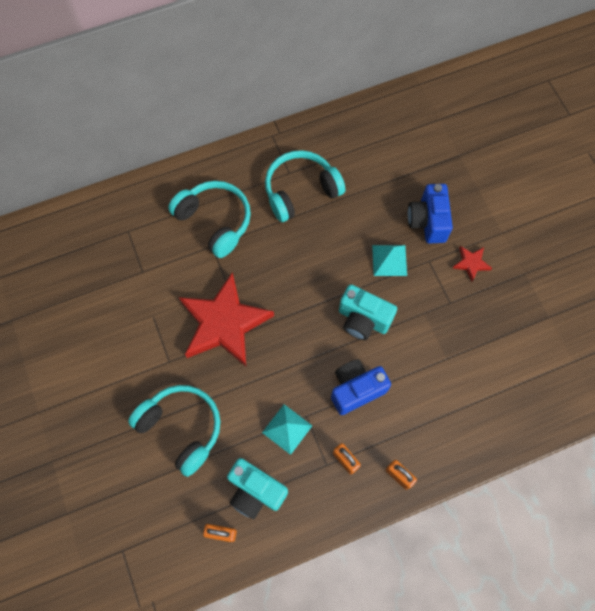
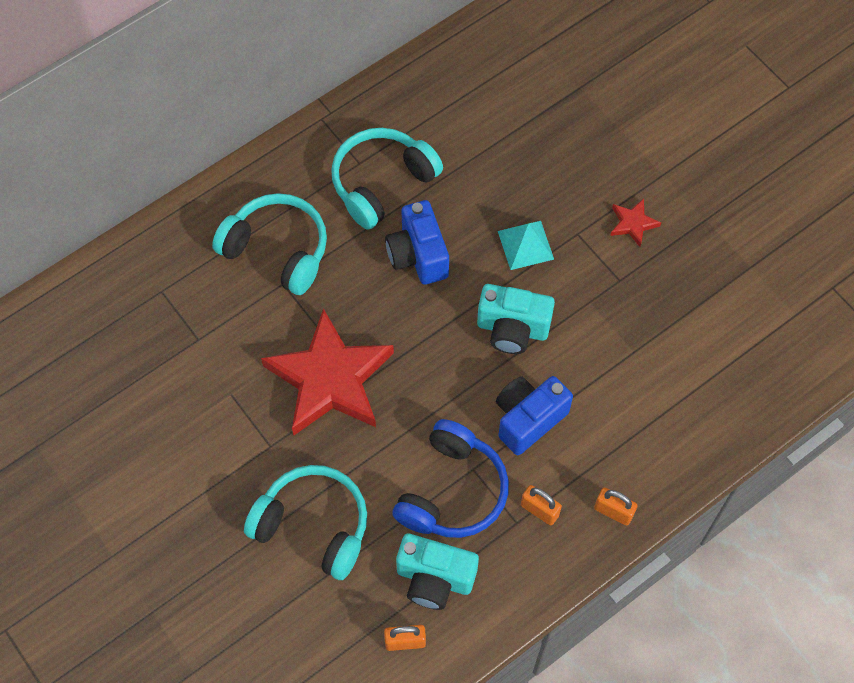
camera: 15 degrees left, 5 degrees down
turquoise pyramid [262,404,312,455] -> blue headphones [392,419,509,538]
blue camera [408,184,453,243] -> blue camera moved to [385,200,449,285]

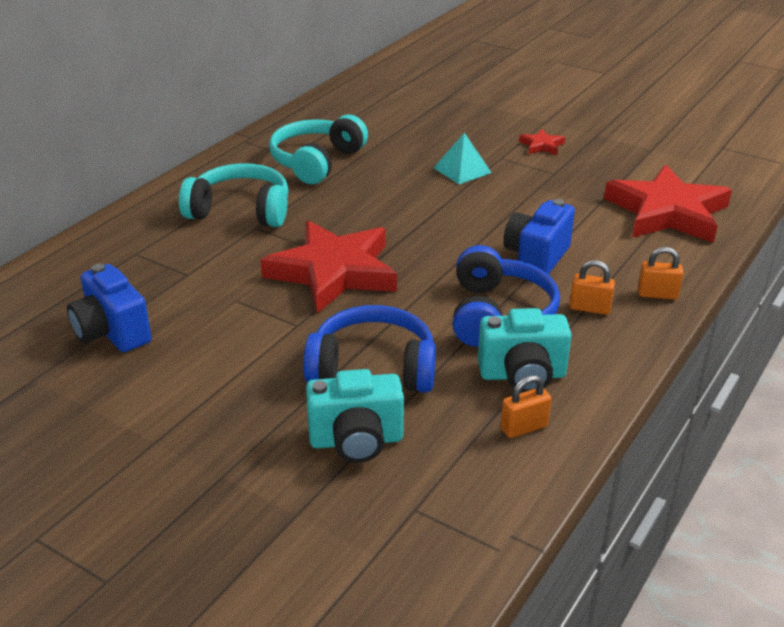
camera: 20 degrees left, 30 degrees down
turquoise headphones [244,465,367,580] -> blue headphones [303,305,436,393]
blue camera [385,200,449,285] -> blue camera moved to [67,264,152,352]
turquoise camera [477,284,555,354] -> turquoise camera moved to [306,369,404,463]
none -> red star [604,165,732,243]

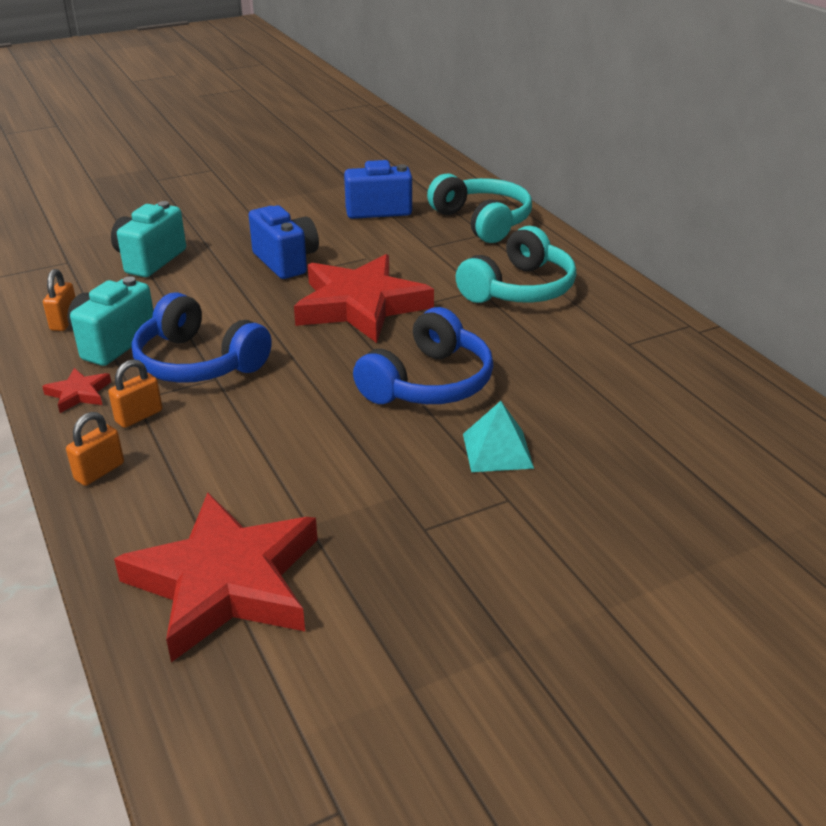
camera: 120 degrees right, 0 degrees up
turquoise headphones [269,114,368,184] -> turquoise headphones moved to [427,173,532,243]
blue headphones [303,305,436,393] -> blue headphones moved to [353,307,493,404]
blue camera [503,199,575,275] -> blue camera moved to [249,205,319,279]
red star [519,129,565,155] -> red star moved to [42,368,111,413]

